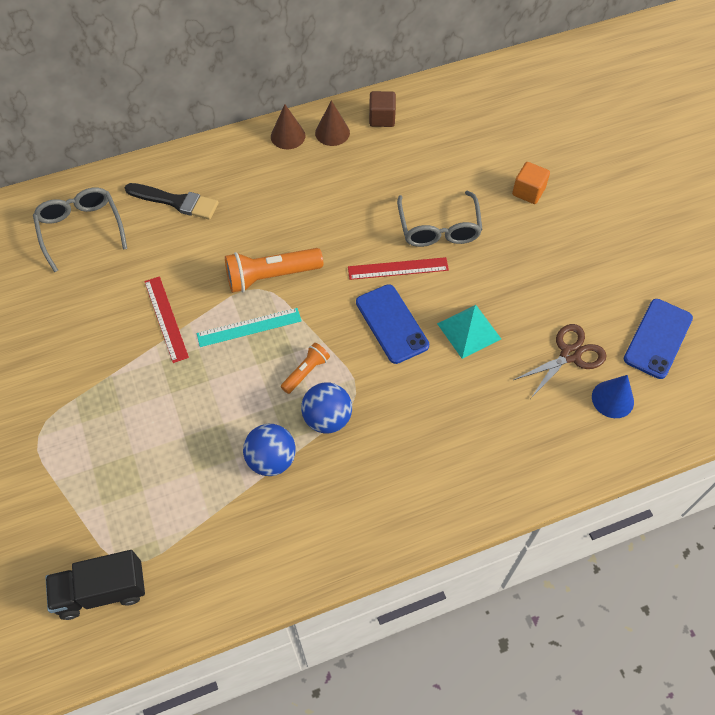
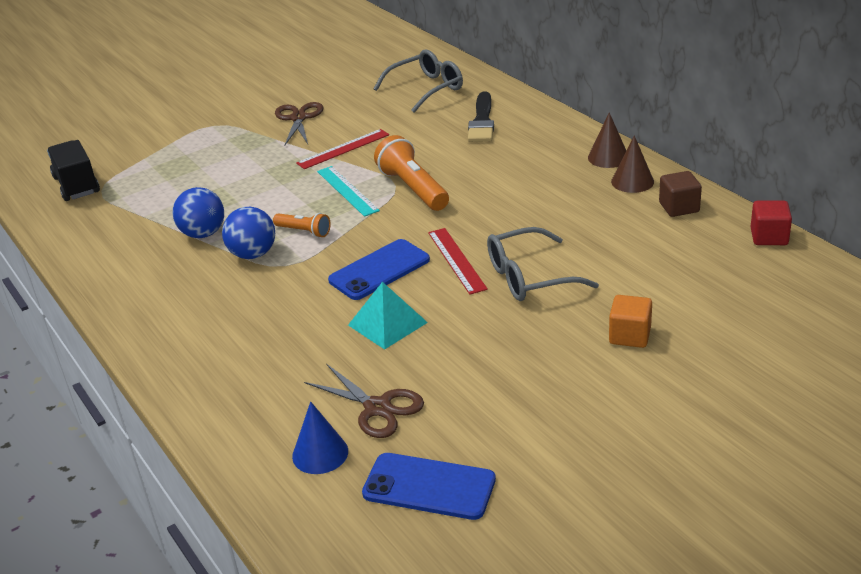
camera: 80 degrees right, 25 degrees down
none -> brown scissors [275,102,323,146]
none -> red cube [751,201,792,245]

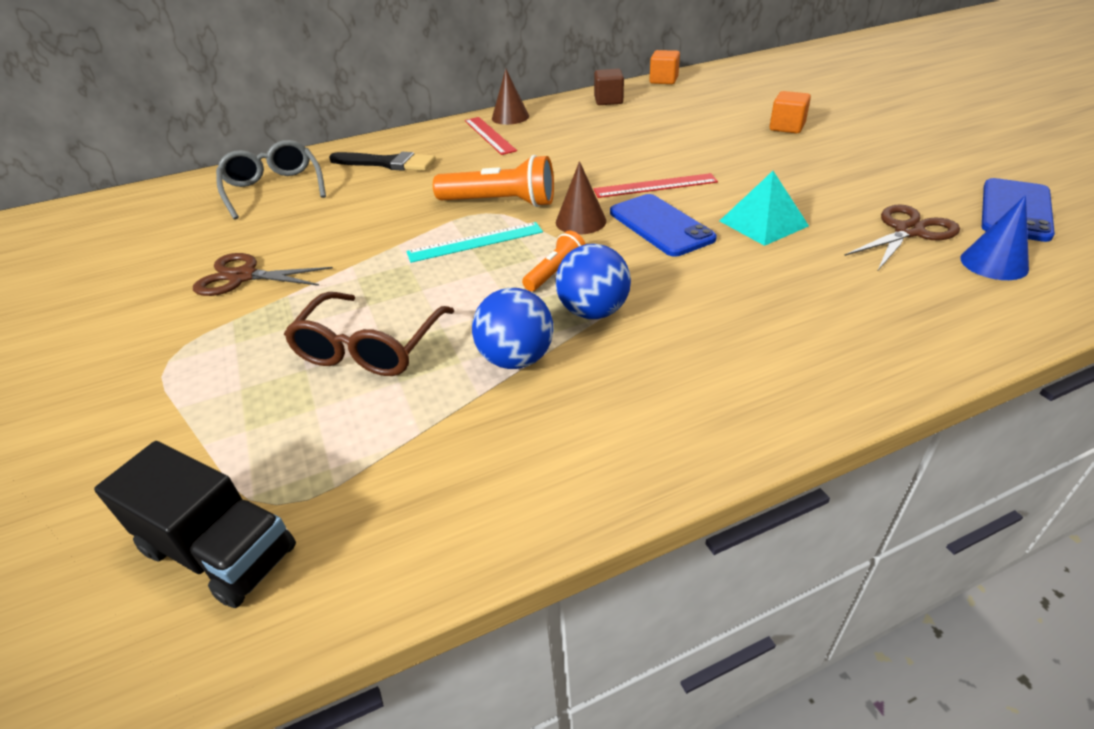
camera: 80 degrees left, 5 degrees up
black truck [47,140,100,201] -> black truck turned 135 degrees counterclockwise [94,441,296,608]
red ruler [296,129,389,169] -> red ruler moved to [465,117,517,155]
orange flashlight [374,135,449,211] -> orange flashlight turned 150 degrees counterclockwise [433,155,554,207]
grey glasses [487,227,599,301] -> none
brown cone [611,135,654,193] -> brown cone moved to [556,161,607,235]
red cube [751,201,792,245] -> orange cube [649,50,680,84]
none -> brown glasses [284,292,454,376]

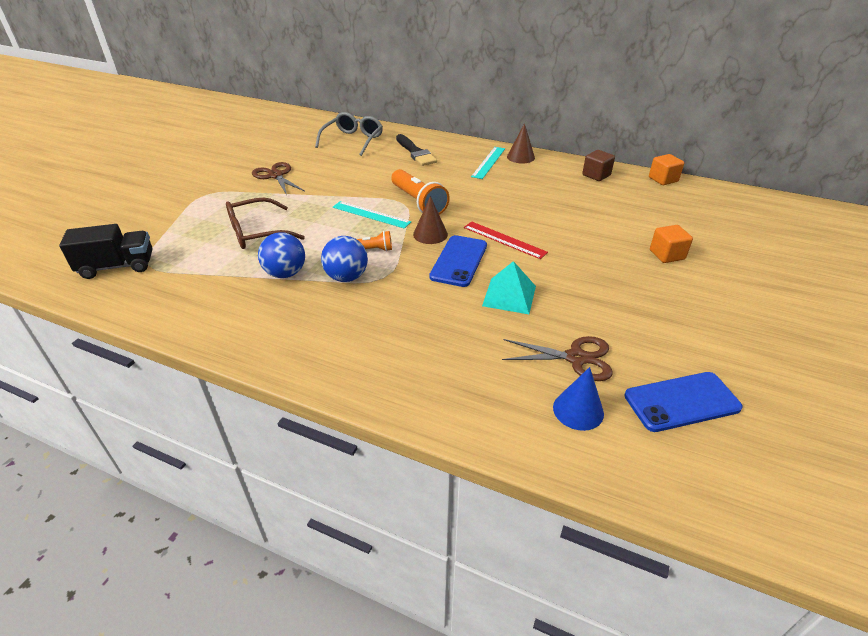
camera: 45 degrees right, 0 degrees up
black truck [94,441,296,608] -> black truck turned 90 degrees counterclockwise [59,224,152,279]
red ruler [465,117,517,155] -> turquoise ruler [471,147,505,179]

